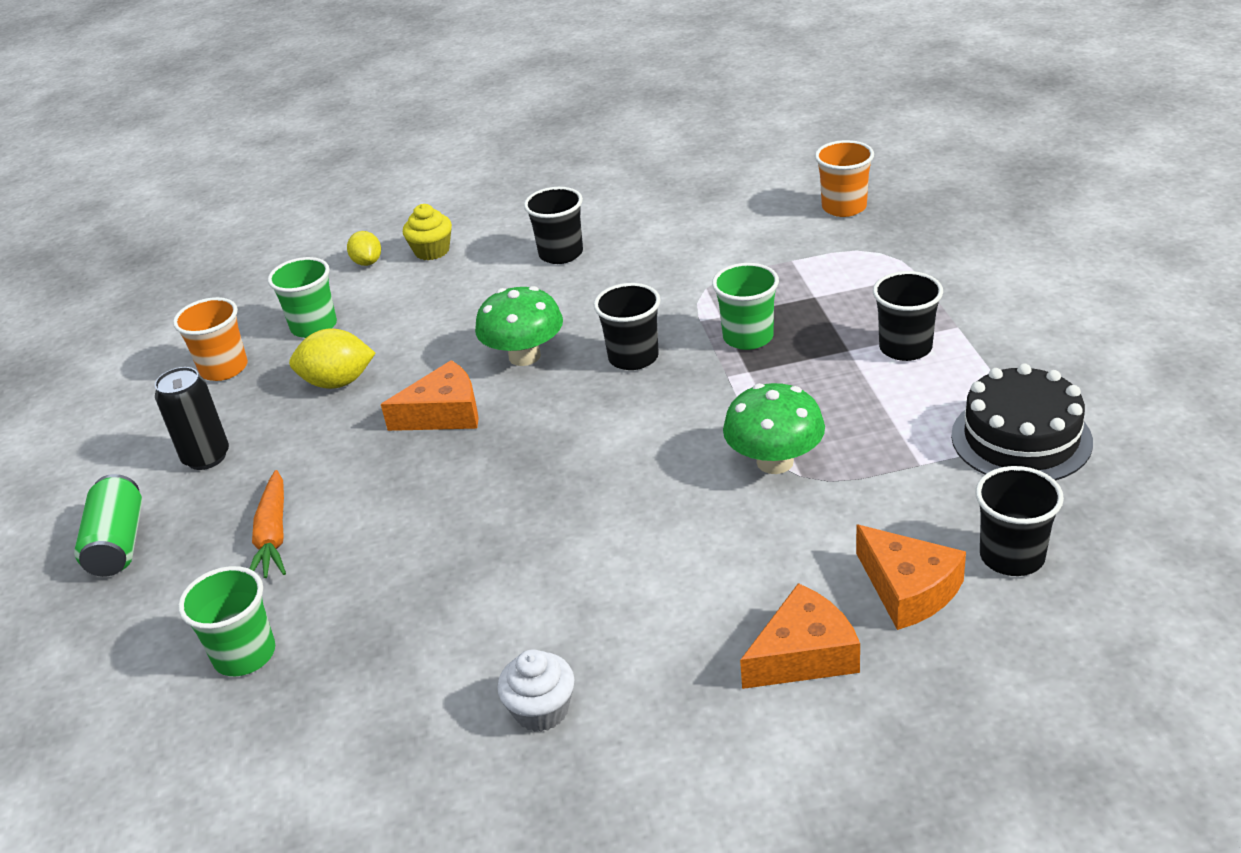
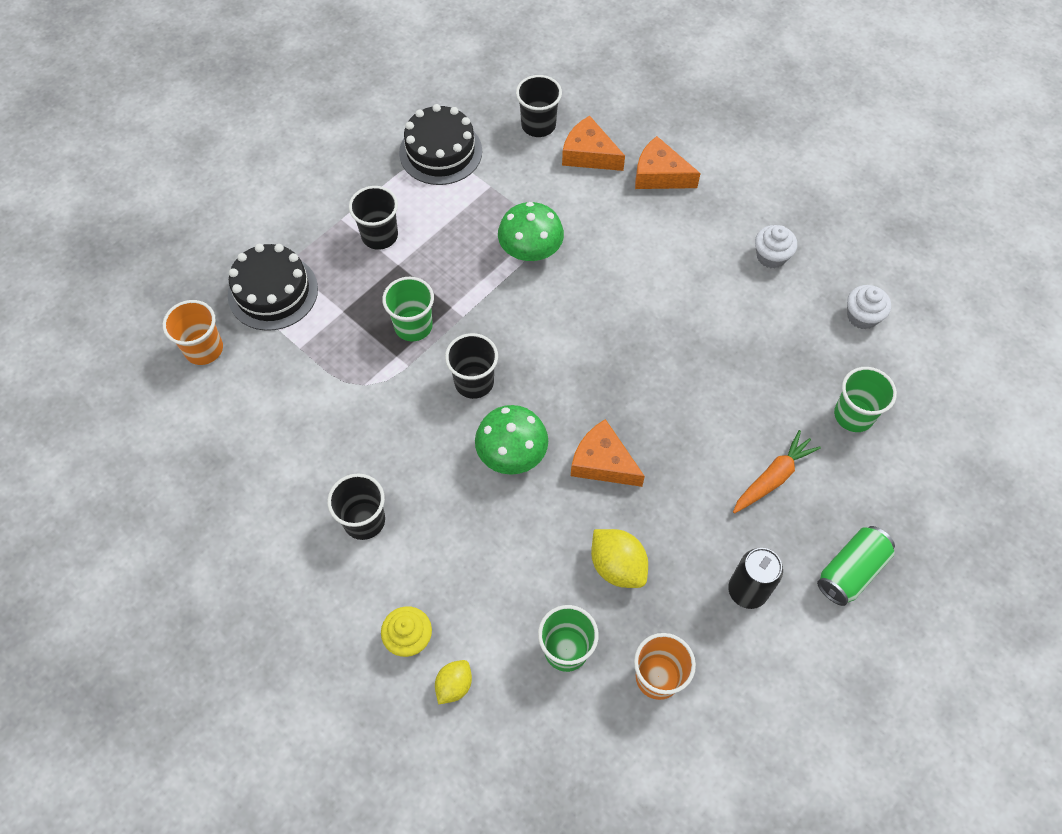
camera: 130 degrees left, 25 degrees up
orange cheese [856,524,966,630] -> orange cheese turned 75 degrees counterclockwise [562,116,625,171]
none -> black cake [228,244,318,331]
none -> white cupcake [847,285,891,329]

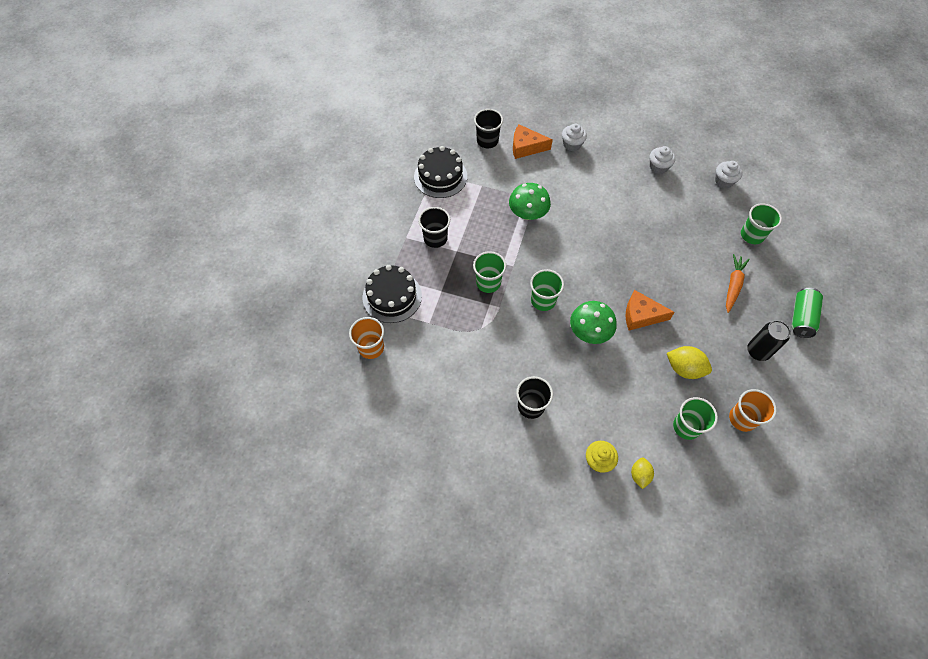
camera: 25 degrees left, 0 degrees up
black cup [445,333,498,399] -> green cup [530,269,564,311]
orange cheese [635,136,701,189] -> white cupcake [562,124,587,151]

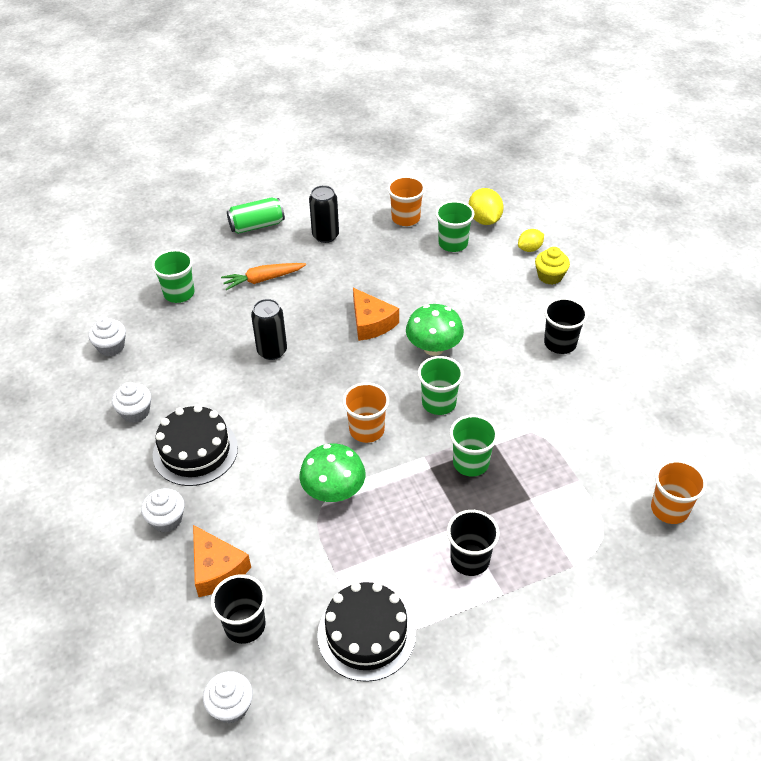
camera: 130 degrees left, 15 degrees down
black cake [363,265,422,323] -> black cake moved to [153,405,238,486]
yellow lemon [667,346,712,379] -> yellow lemon moved to [469,188,504,225]
none -> white cupcake [203,671,253,723]
none -> black can [251,299,287,360]
none -> orange cup [343,382,389,443]

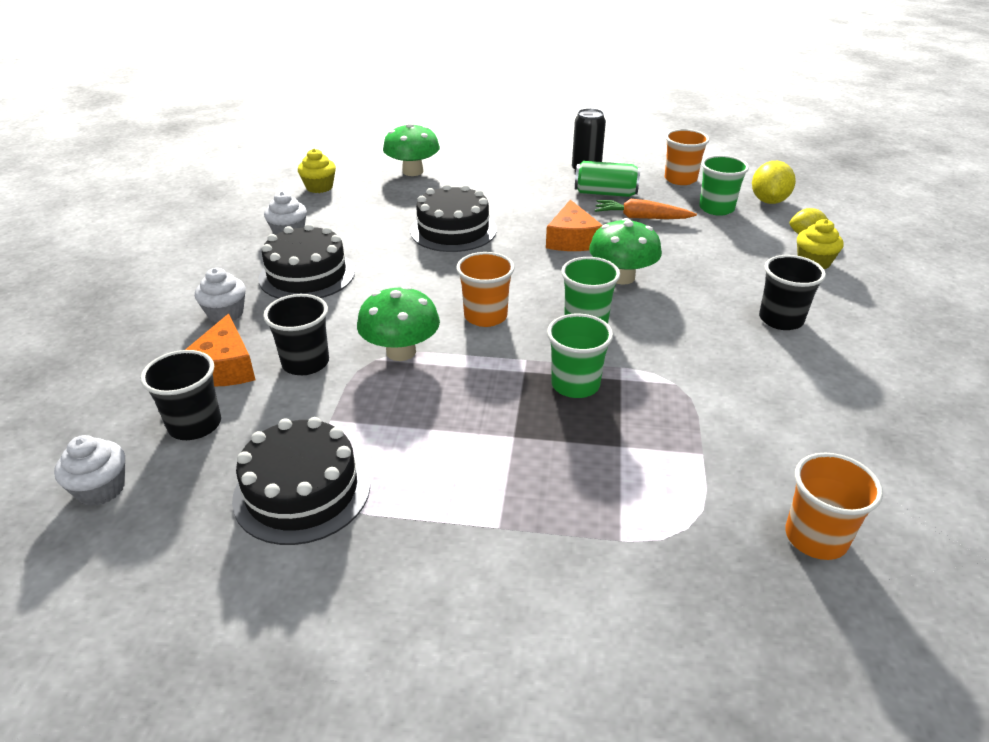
camera: 30 degrees right, 10 degrees down
white cupcake [88,317,126,356] -> yellow cupcake [298,149,336,193]
green cup [152,249,195,303] -> green mushroom [383,123,440,176]
orange carrot [221,263,306,290] -> orange carrot moved to [595,199,697,219]
green can [227,197,285,234] -> green can moved to [575,161,641,197]
black can [251,299,287,360] -> black cake [410,184,497,252]
black cup [447,510,500,576] -> black cup moved to [263,294,329,375]

